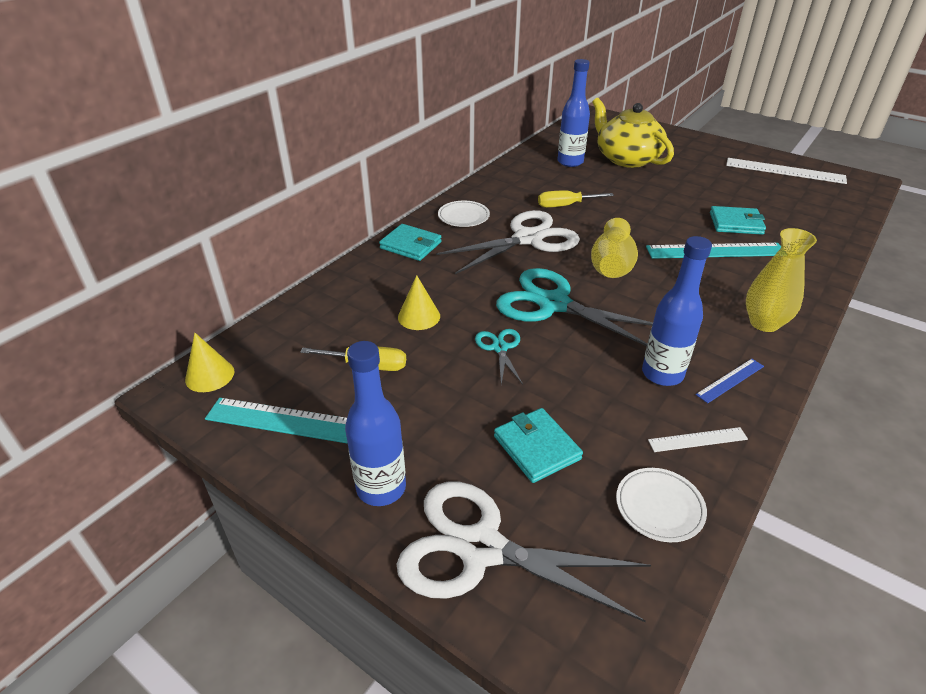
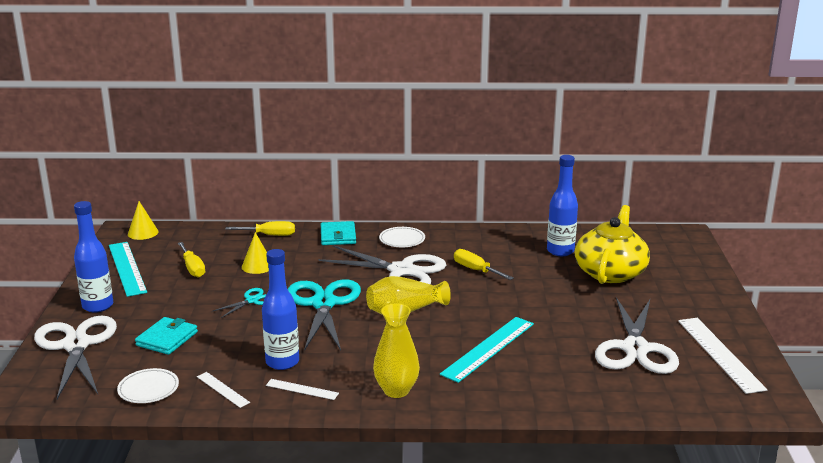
camera: 55 degrees right, 15 degrees down
turquoise ruler [646,243,781,259] -> turquoise ruler turned 75 degrees clockwise [440,317,534,383]
blue ruler [696,359,764,403] -> white ruler [266,379,339,400]
turquoise wallet [710,206,766,235] -> none
none -> yellow screwdriver [225,221,295,236]
none -> white scissors [595,297,679,374]

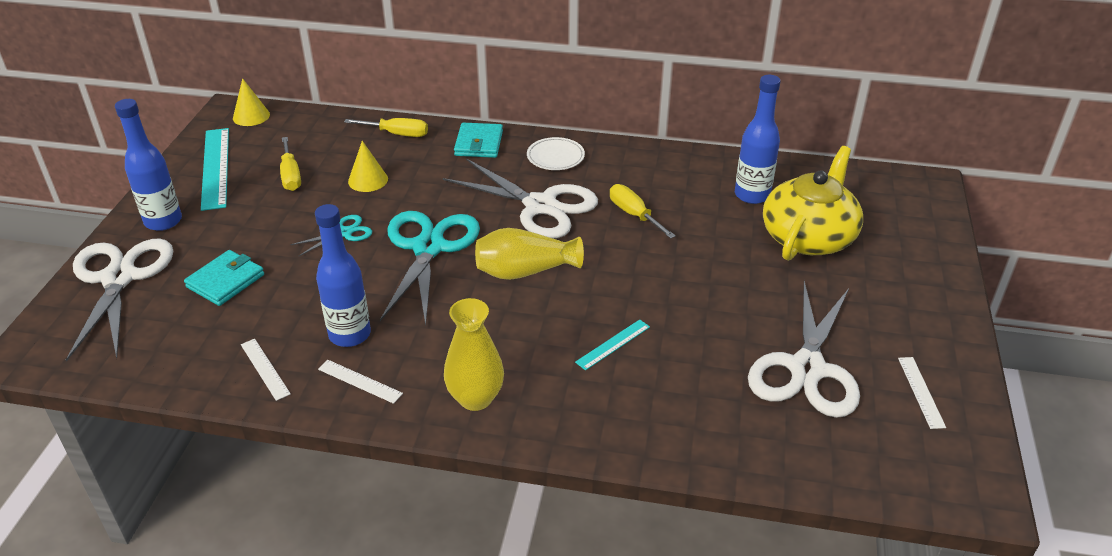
camera: 10 degrees right, 15 degrees up
white plate [117,368,179,403] -> none
turquoise ruler [440,317,534,383] -> turquoise ruler [575,319,650,371], size x0.52
white ruler [678,318,767,394] -> white ruler [898,357,946,429], size x0.52

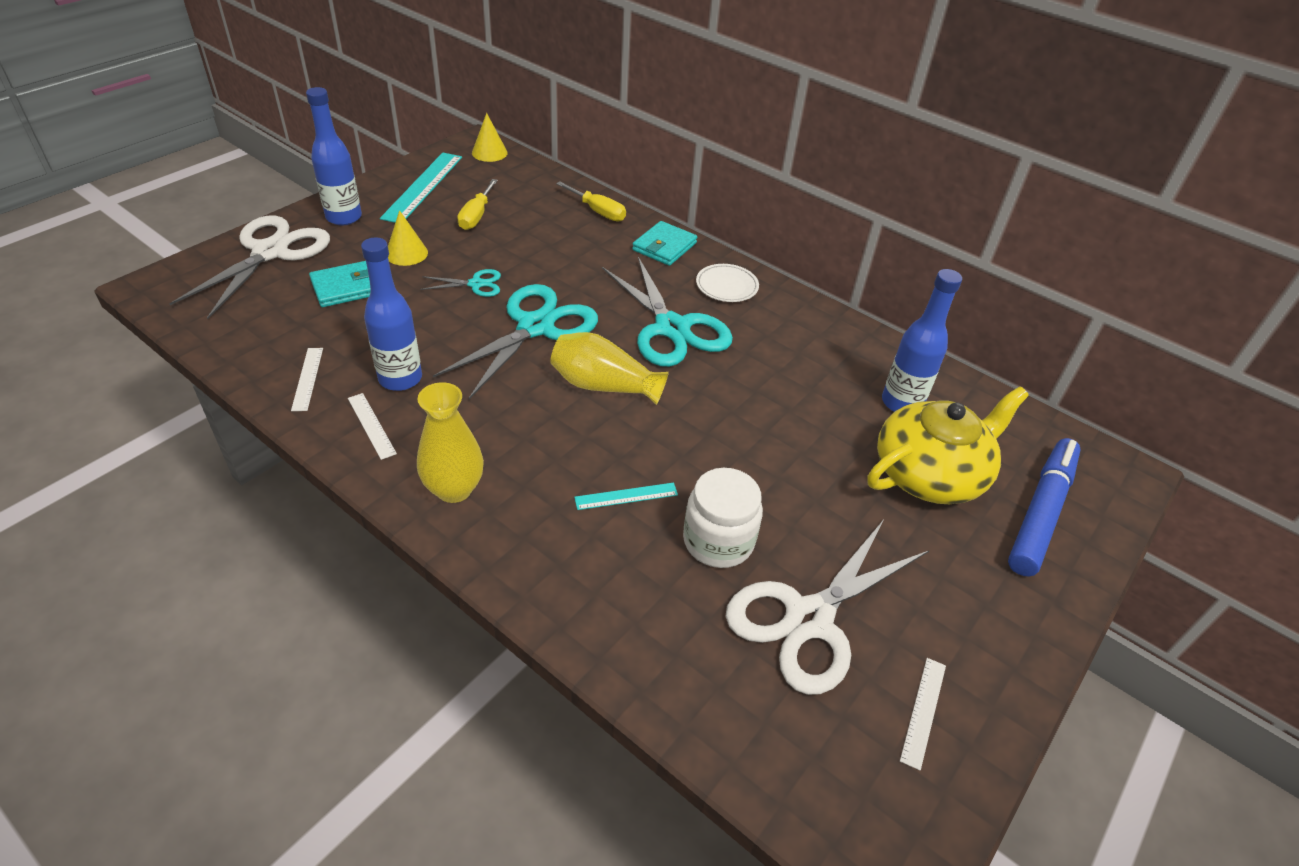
camera: 25 degrees right, 5 degrees up
yellow cone [348,141,388,192] -> yellow cone moved to [388,210,428,266]
white scissors [443,158,598,239] -> turquoise scissors [602,257,733,367]
yellow screwdriver [610,184,676,239] -> none
none -> white jar [683,468,763,568]
none -> blue marker [1008,438,1081,577]

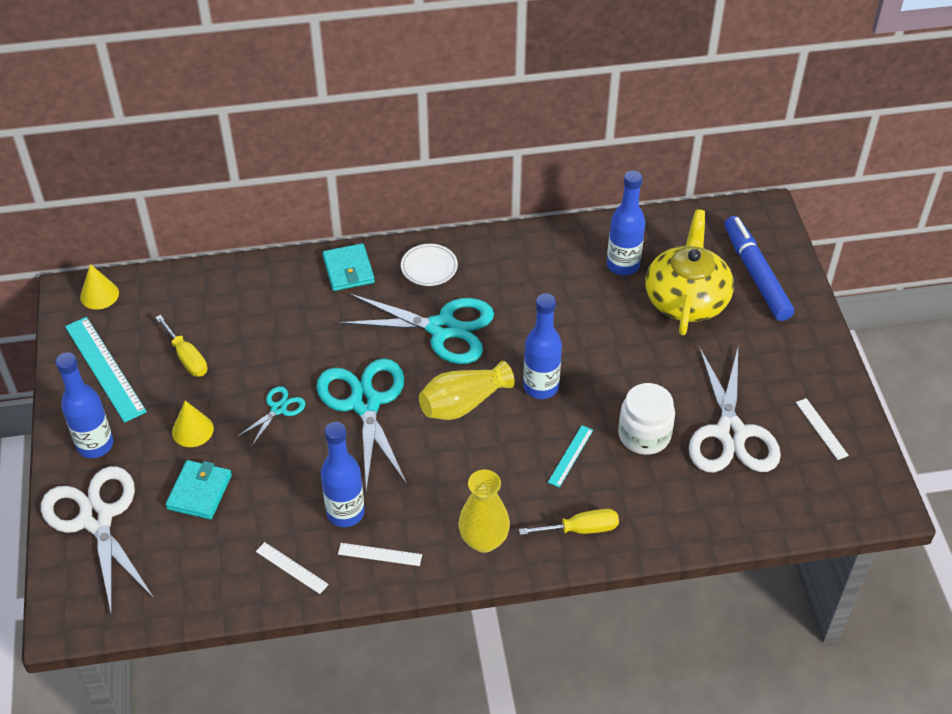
camera: 45 degrees left, 5 degrees up
yellow screwdriver [556,181,626,221] -> yellow screwdriver moved to [519,509,619,535]
none -> blue bottle [523,293,562,399]

